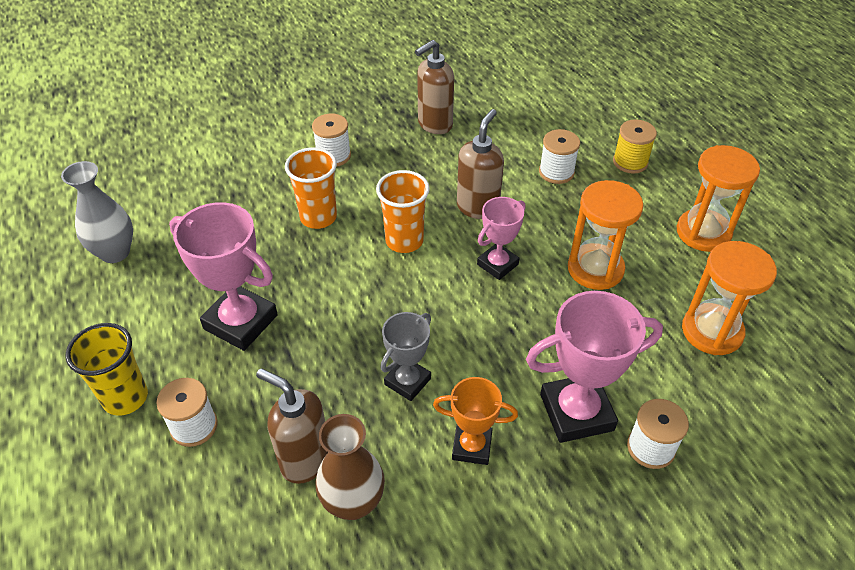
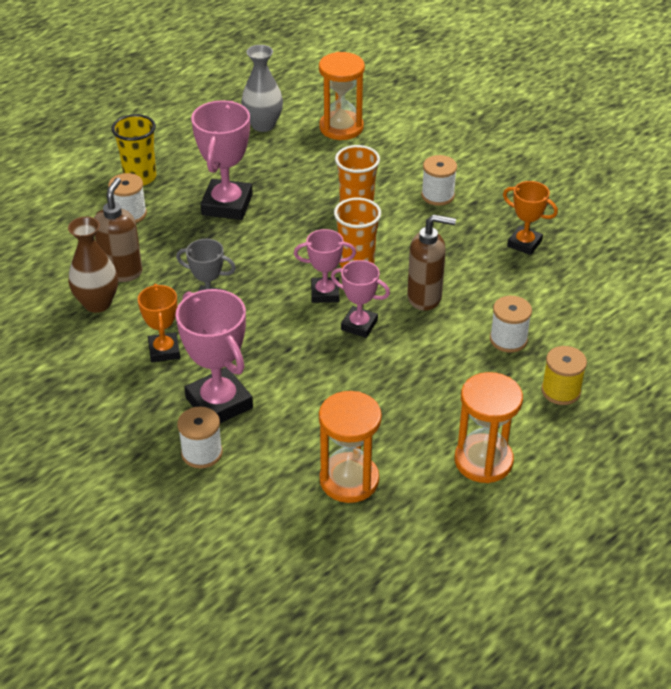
camera: 70 degrees right, 5 degrees down
brown soap dispenser [415,40,454,134] -> orange trophy [503,181,558,255]
orange hourglass [568,180,644,290] -> orange hourglass moved to [319,52,365,140]
none -> pink trophy [294,229,356,303]

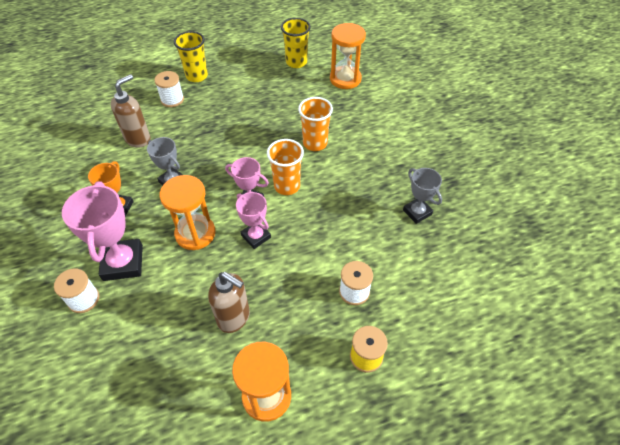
camera: 25 degrees right, 10 degrees up
brown vase [68,217,118,313] -> none
pink trophy [191,100,253,220] -> none
grey vase [241,45,283,132] -> yellow cup [281,18,311,68]
orange hourglass [319,391,382,503] -> orange hourglass moved to [160,175,216,250]
brown soap dispenser [407,214,456,311] -> brown soap dispenser moved to [208,272,250,333]
white spool [421,155,457,206] -> none
orange trophy [503,181,558,255] -> grey trophy [403,168,442,224]

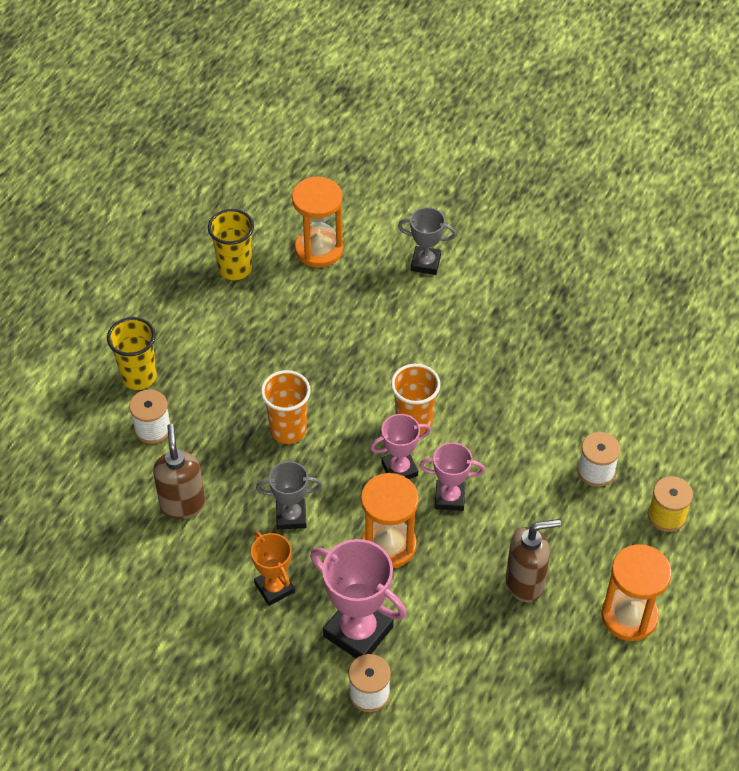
camera: 45 degrees left, 0 degrees up
orange cup [298,97,333,151] -> orange cup moved to [261,370,311,444]
grey trophy [403,168,442,224] -> grey trophy moved to [398,207,457,275]

